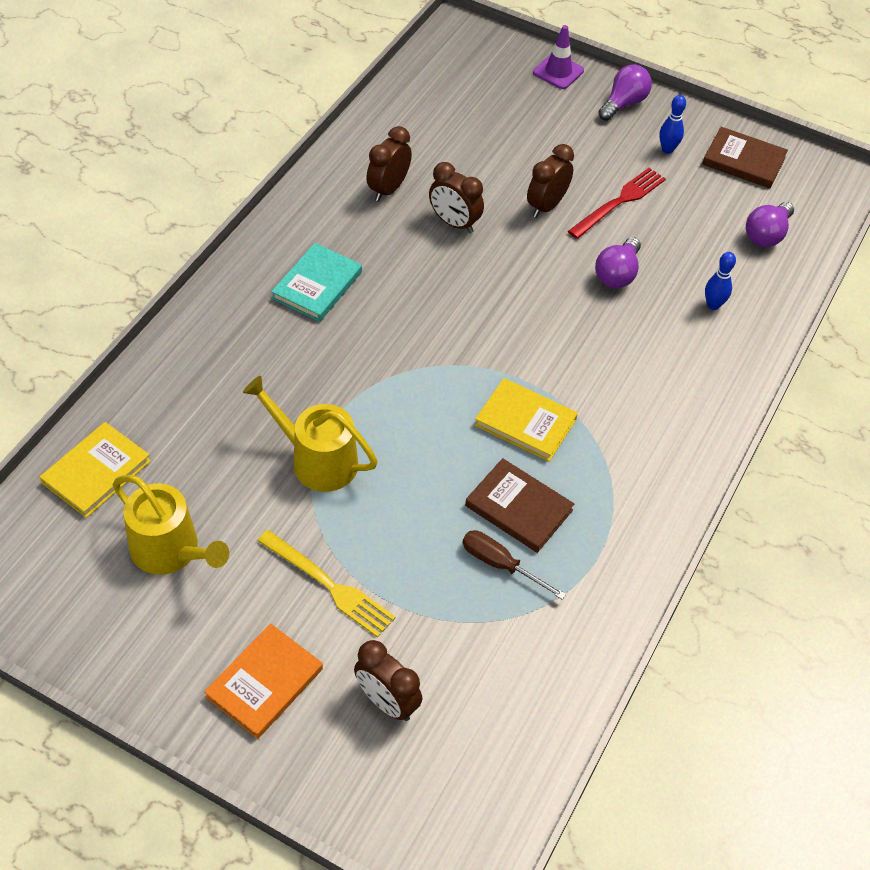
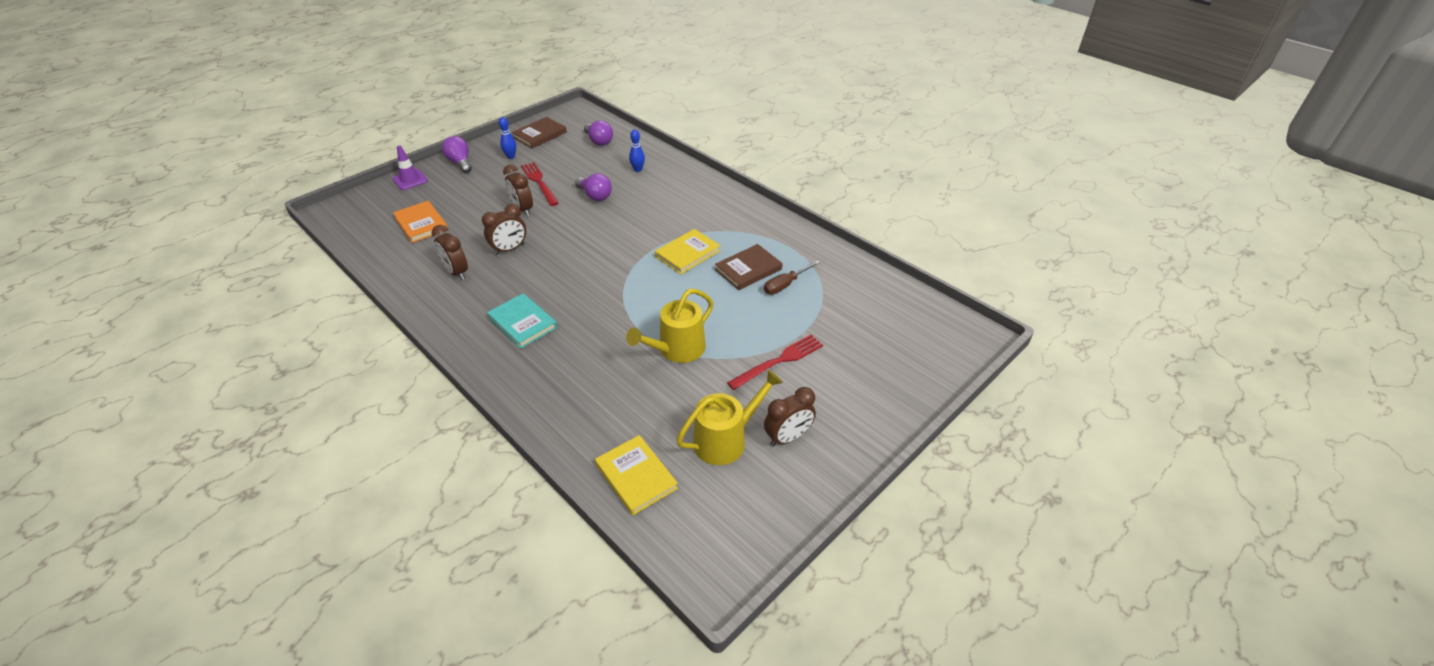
camera: 70 degrees left, 10 degrees down
orange book [204,624,323,739] -> orange book moved to [393,201,448,243]
yellow fork [257,530,396,638] -> red fork [727,335,823,390]
brown clock [354,640,422,721] -> brown clock moved to [764,387,816,447]

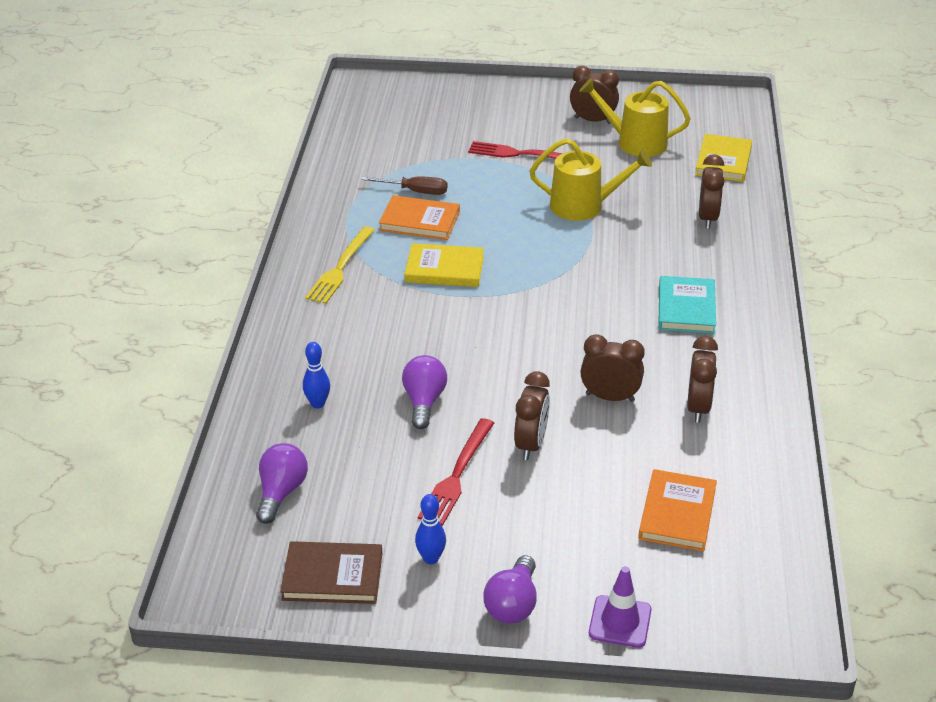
camera: 130 degrees left, 5 degrees down
brown book [715,244,782,290] -> orange book [379,195,460,240]
none -> yellow fork [305,226,375,304]
none -> brown clock [699,154,724,229]

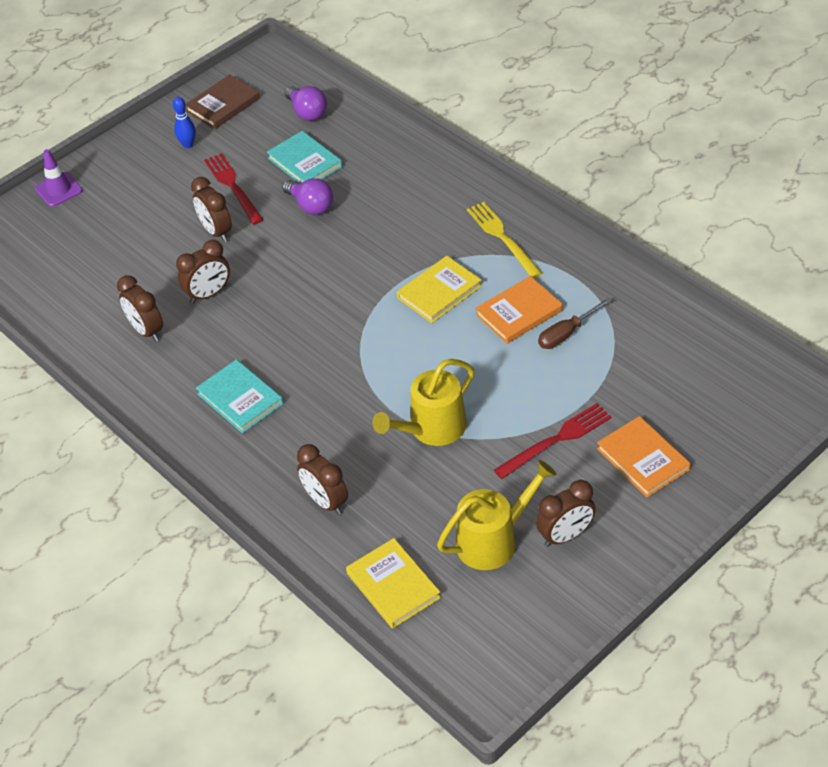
camera: 135 degrees right, 10 degrees up
blue bowling pin [303,342,330,409] -> none
purple light bulb [483,555,537,624] -> none
orange book [638,469,717,551] -> orange book moved to [597,416,691,497]
none -> turquoise book [267,131,342,183]

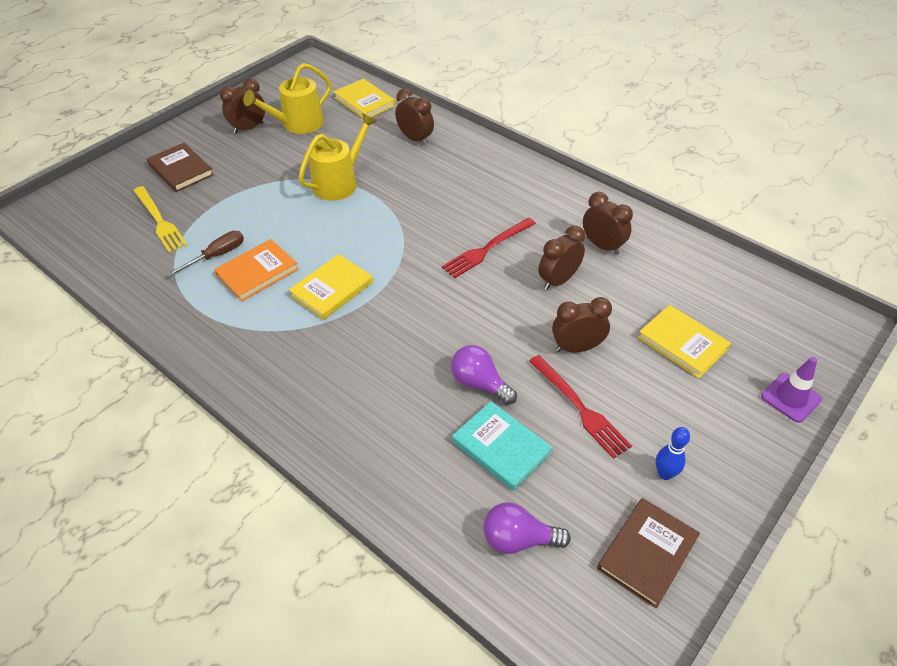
camera: 170 degrees right, 0 degrees up
brown clock [191,177,232,242] -> brown clock turned 60 degrees counterclockwise [552,297,612,353]
turquoise book [196,359,283,434] -> none
purple light bulb [285,86,327,121] -> purple light bulb turned 45 degrees counterclockwise [483,502,571,554]
yellow fork [467,202,542,278] -> yellow fork moved to [133,186,187,253]
red fork [494,403,612,479] -> red fork moved to [442,218,536,278]
orange book [597,416,691,497] -> brown book [147,143,214,192]
none -> yellow book [638,305,731,378]

